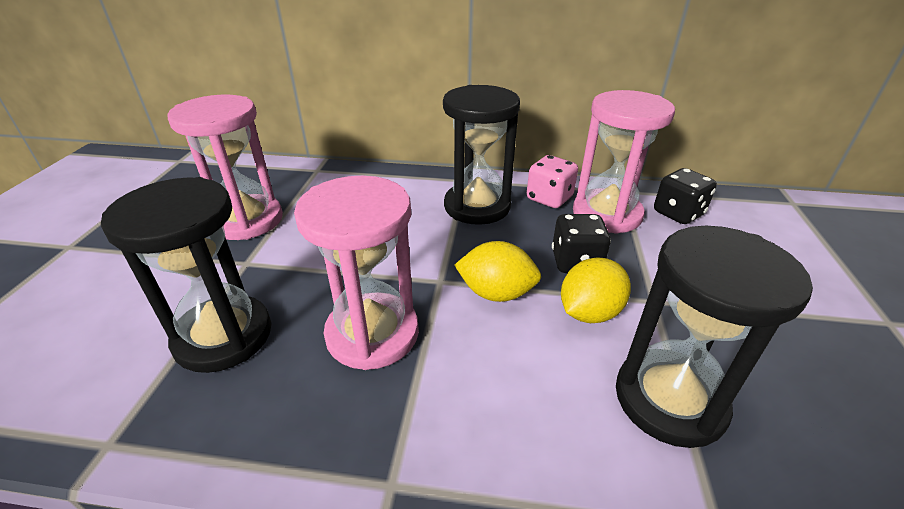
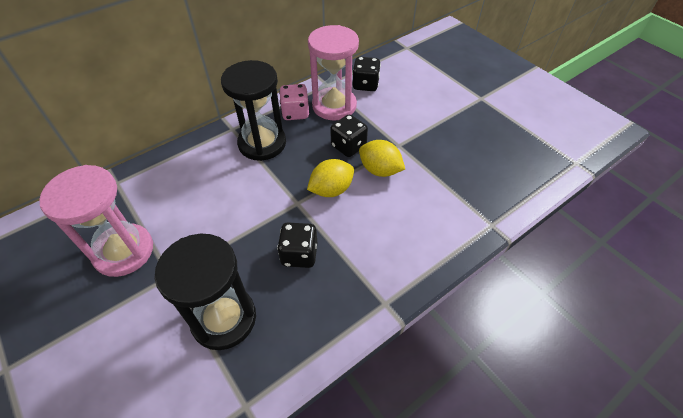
camera: 45 degrees left, 15 degrees up
pink hourglass [294,176,419,370] -> black dice [277,223,317,268]
yellow lemon [561,257,631,323] -> yellow lemon turned 60 degrees counterclockwise [359,140,405,177]
black hourglass [616,226,813,448] -> none

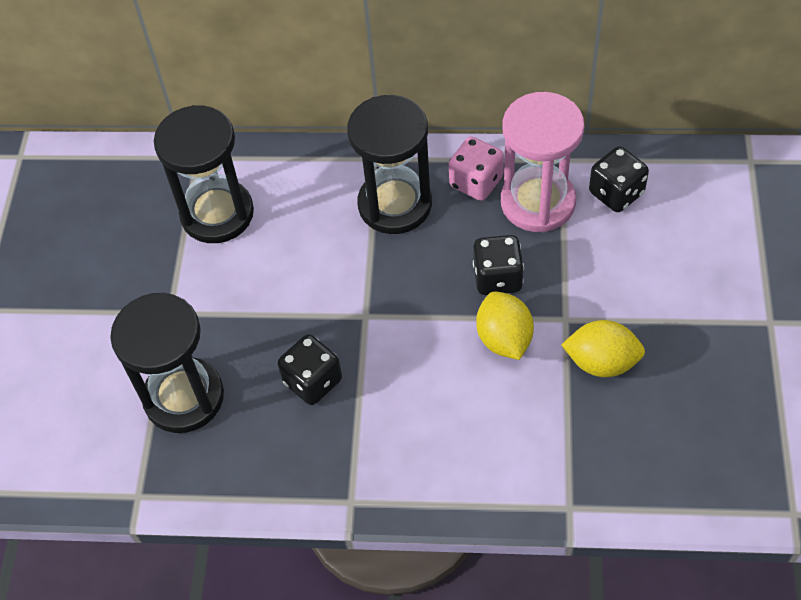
camera: 45 degrees right, 5 degrees up
pink hourglass [39,165,153,277] -> none
yellow lemon [307,159,354,197] -> yellow lemon moved to [561,320,645,377]
none -> black hourglass [154,105,254,243]

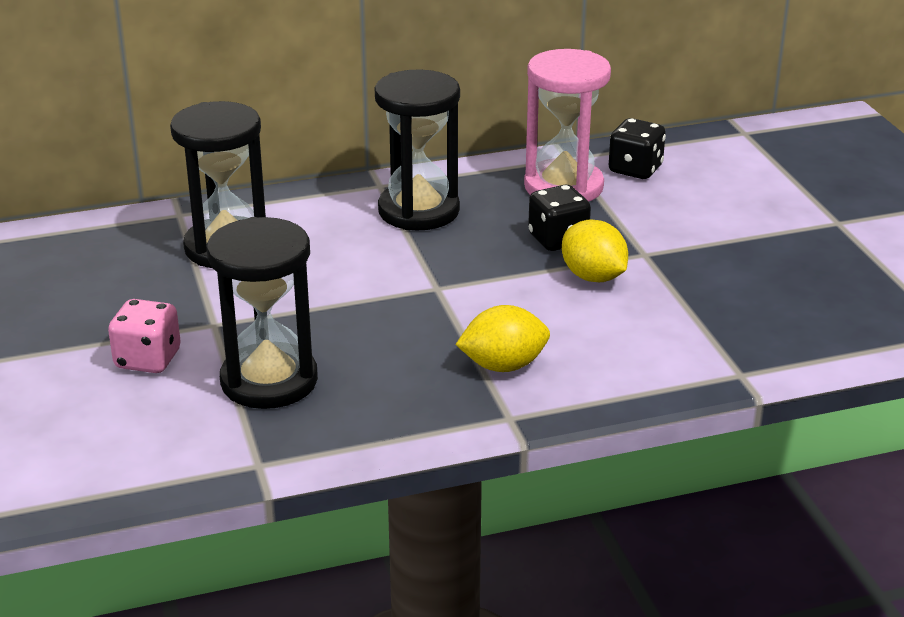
camera: 25 degrees left, 25 degrees down
black dice [278,334,342,405] -> none
pink dice [449,137,504,201] -> pink dice moved to [108,299,181,373]
yellow lemon [561,320,645,377] -> yellow lemon moved to [455,305,550,372]

